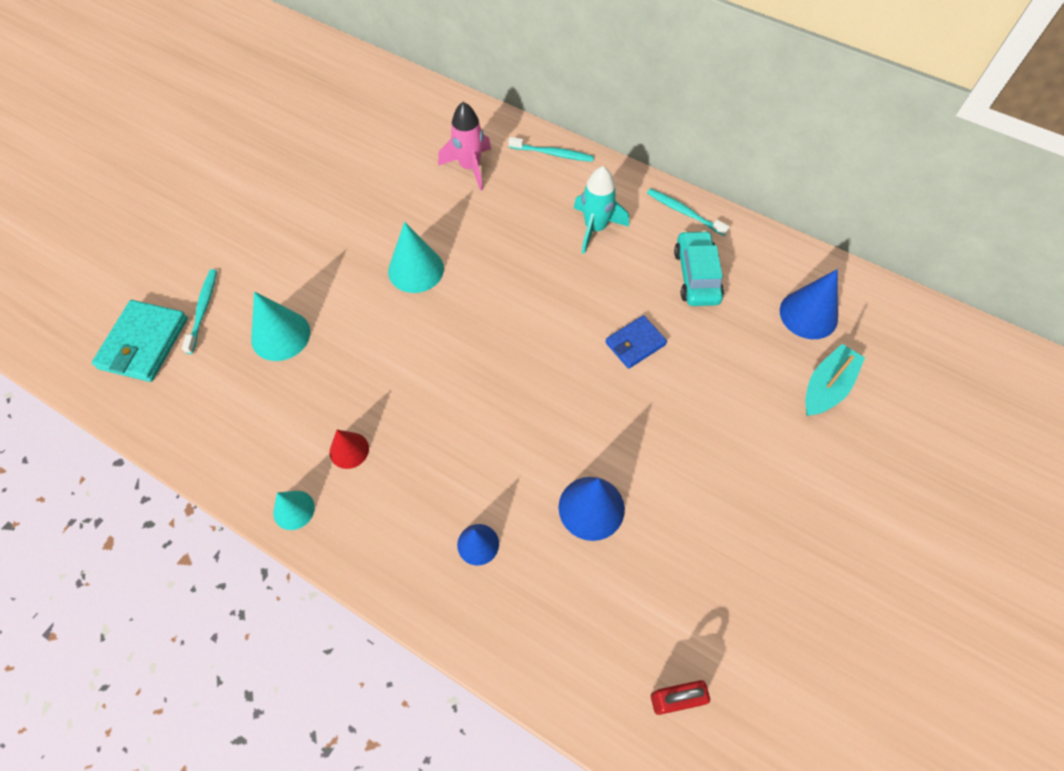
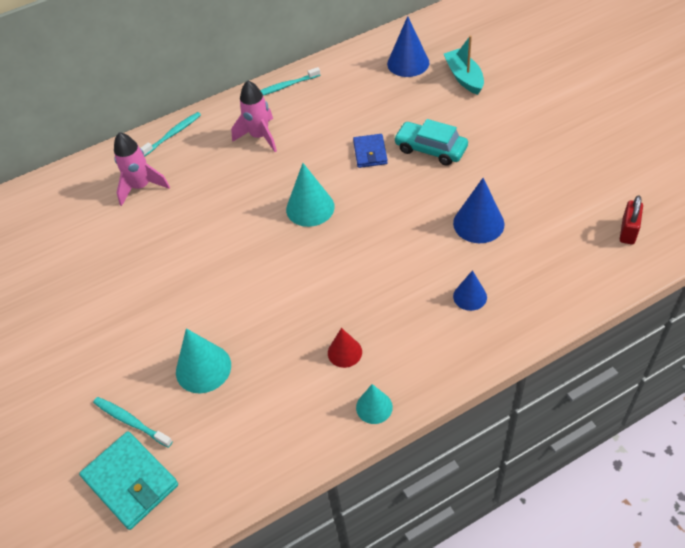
camera: 55 degrees left, 10 degrees down
turquoise cone [388,222,444,293] -> turquoise cone moved to [286,163,335,227]
turquoise rocket [574,166,629,254] -> pink rocket [231,80,277,152]
turquoise car [674,230,724,306] -> turquoise car moved to [394,119,468,166]

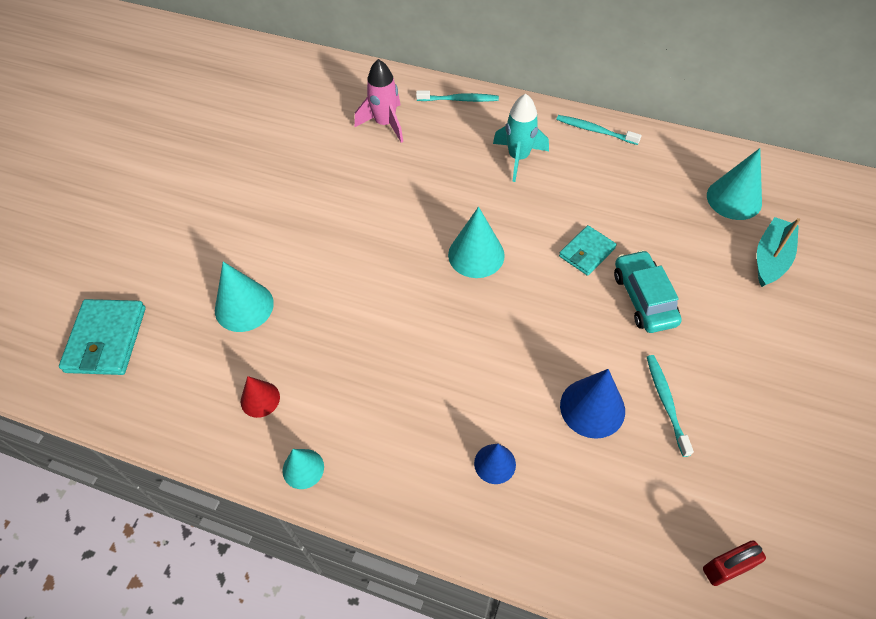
camera: 45 degrees right, 5 degrees up
turquoise toothbrush [93,397,173,448] -> turquoise toothbrush moved to [647,355,694,457]
pink rocket [231,80,277,152] -> turquoise rocket [493,94,549,182]
red cone [328,328,362,368] -> red cone moved to [241,376,280,418]
blue wallet [353,134,388,168] -> turquoise wallet [559,225,617,276]
blue cone [387,16,429,77] -> turquoise cone [707,148,762,220]

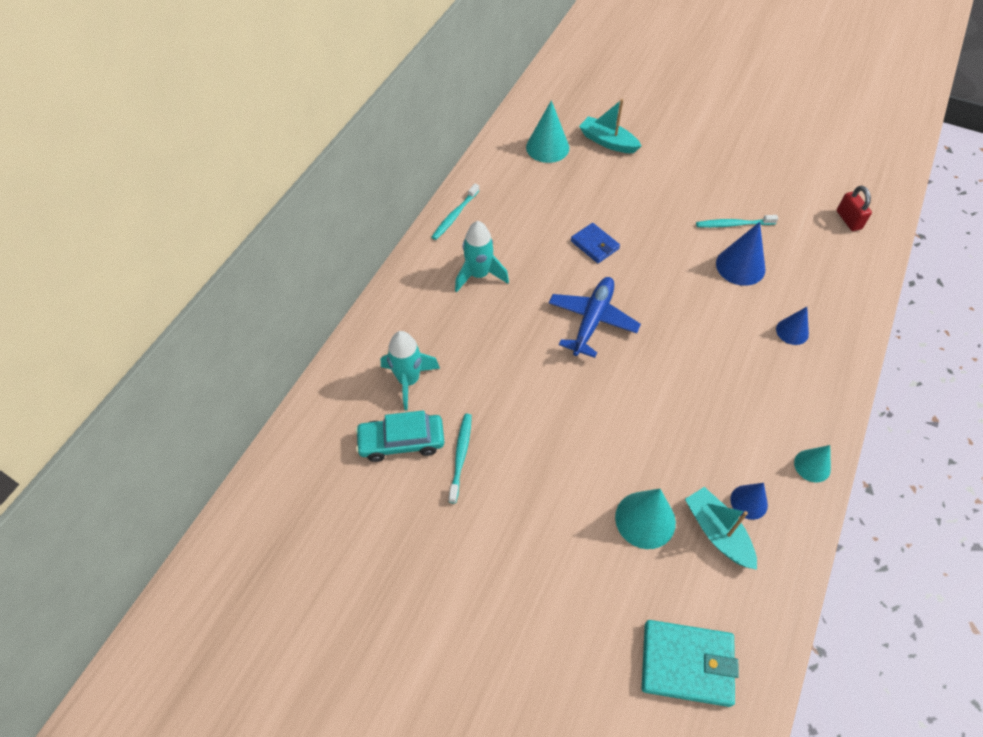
camera: 85 degrees left, 0 degrees up
red cone [241,376,280,418] -> blue cone [730,483,768,520]
pink rocket [355,59,403,143] -> turquoise rocket [381,331,440,411]
turquoise toothbrush [416,91,499,102] -> turquoise toothbrush moved to [448,414,472,504]
turquoise cone [448,207,505,278] -> blue plane [549,277,641,358]
turquoise wallet [559,225,617,276] -> blue wallet [571,223,620,263]
turquoise car [614,250,682,333] -> turquoise car moved to [355,410,444,462]
none -> turquoise boat [685,487,757,570]

